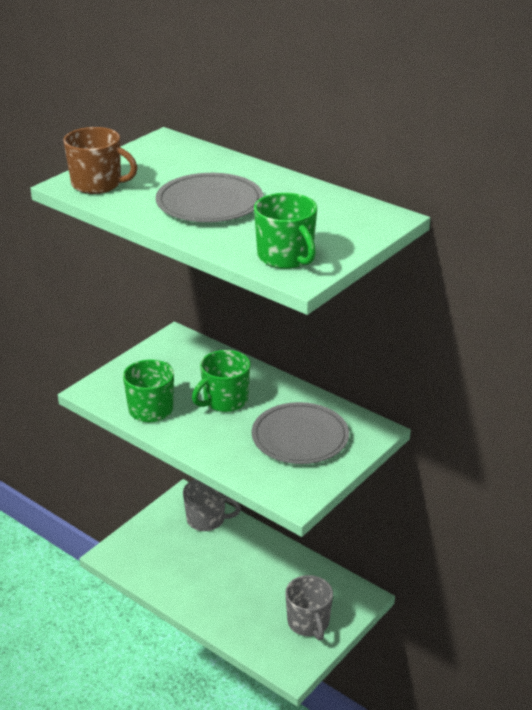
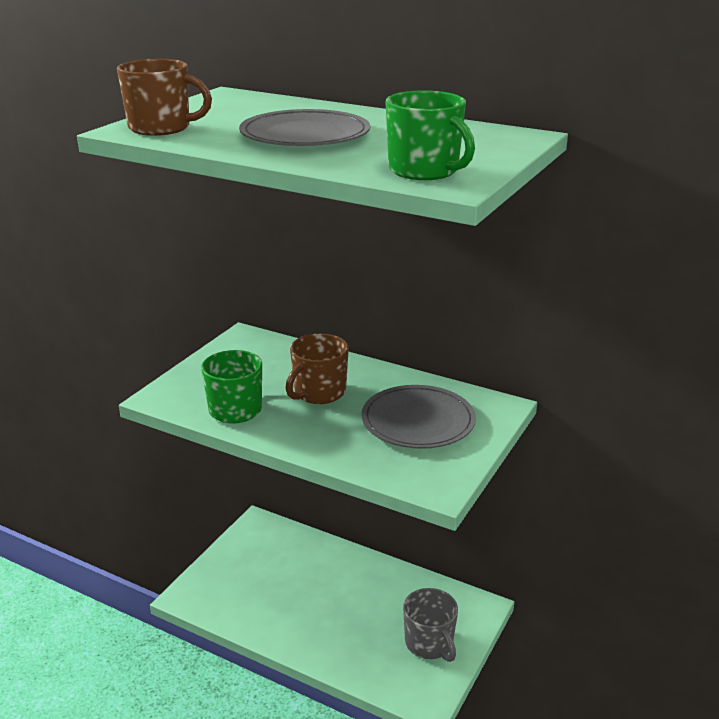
camera: 10 degrees left, 5 degrees down
grey mug [183,479,241,531] -> none
green mug [192,350,251,412] -> brown mug [286,334,349,404]

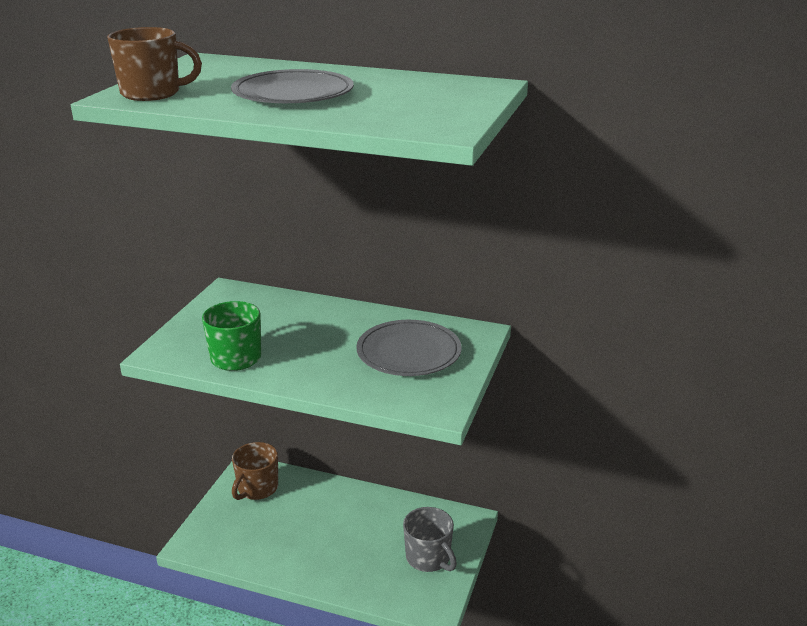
camera: 10 degrees left, 0 degrees up
brown mug [286,334,349,404] -> brown mug moved to [232,442,278,500]
green mug [385,90,475,180] -> none

